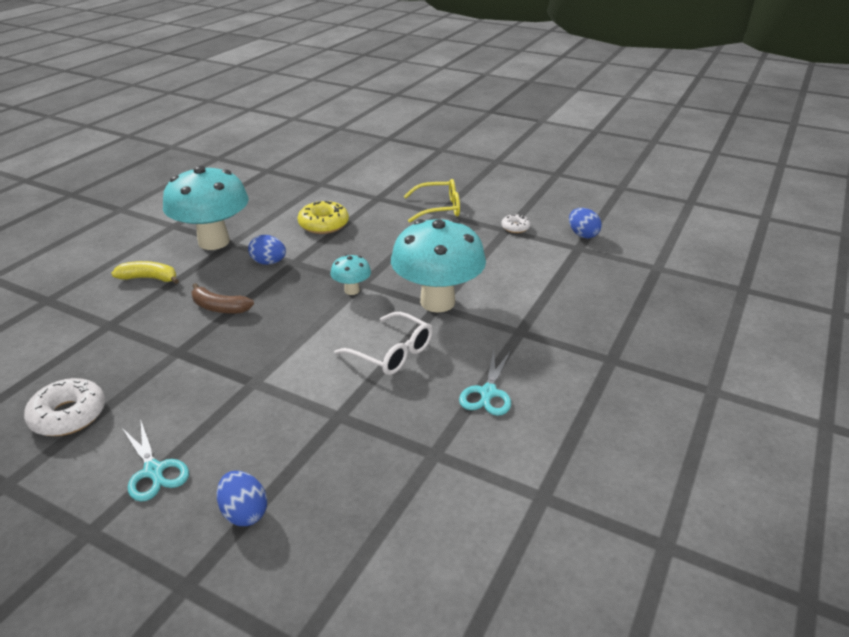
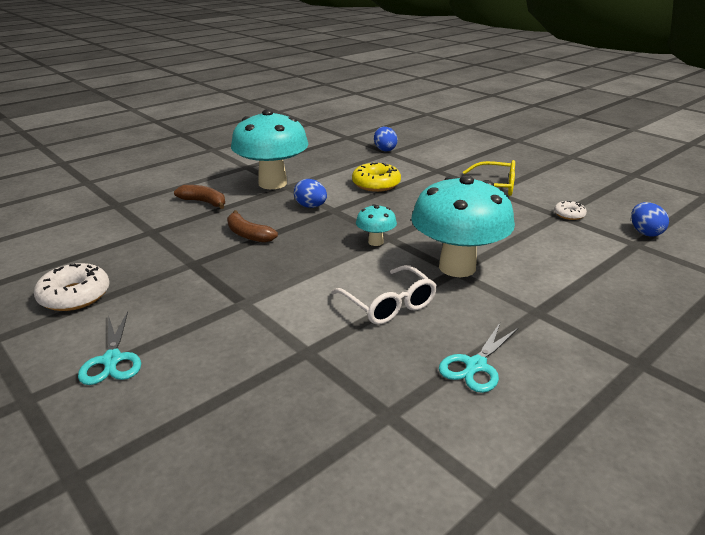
camera: 20 degrees right, 5 degrees down
yellow banana [111,261,179,284] -> brown banana [174,185,225,209]
blue egg [217,471,267,526] -> blue egg moved to [374,127,398,151]

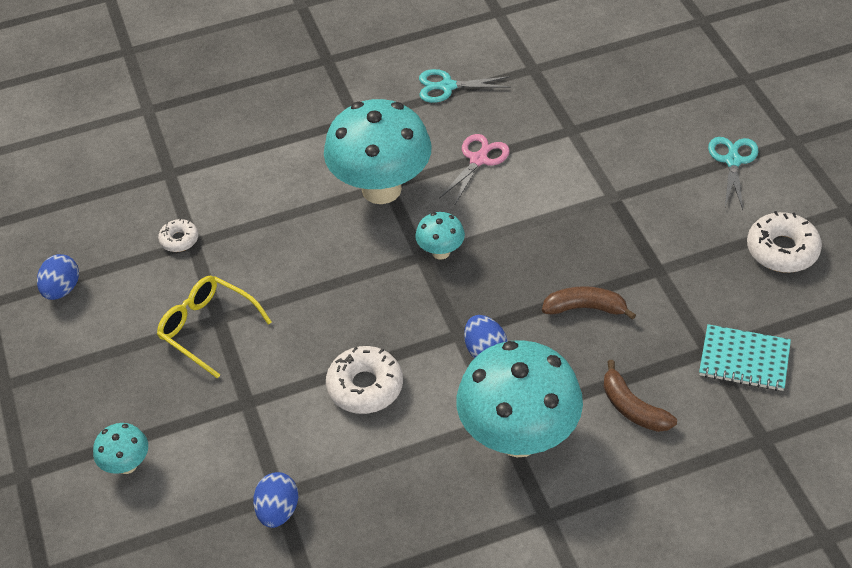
camera: 155 degrees left, 20 degrees up
brown banana [227,210,278,243] -> brown banana turned 60 degrees counterclockwise [542,286,636,320]
white glasses [331,265,437,324] -> pink scissors [439,134,510,206]
yellow donut [352,162,401,192] -> white donut [326,346,403,414]
turquoise scissors [439,323,518,393] -> turquoise scissors turned 150 degrees counterclockwise [419,69,511,103]
blue egg [631,202,669,237] -> blue egg moved to [37,254,79,300]
none -> turquoise mushroom [93,423,148,474]
none -> turquoise notebook [699,324,791,391]

